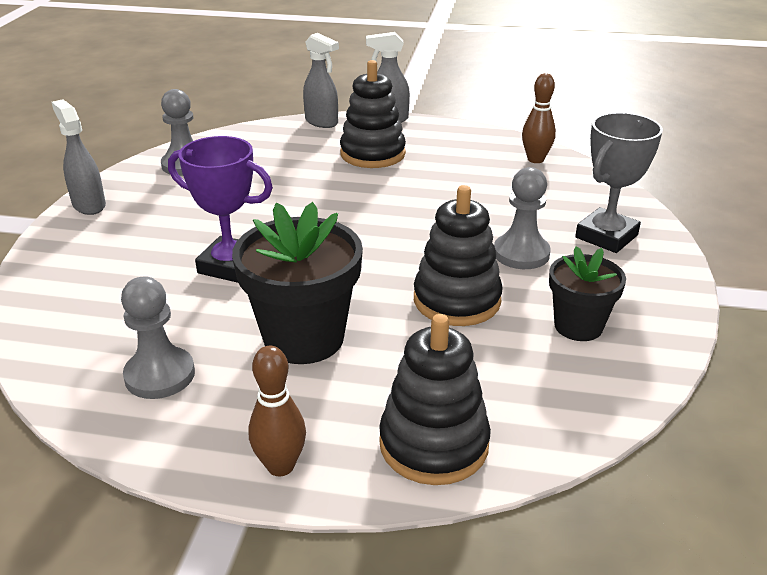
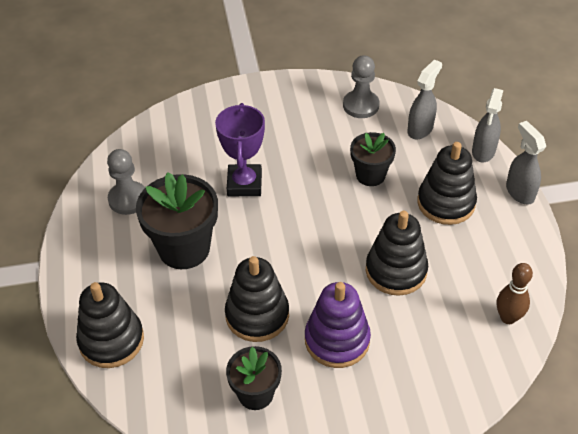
camera: 70 degrees right, 15 degrees up
grey spray bottle [52,99,106,215] -> grey spray bottle moved to [407,59,442,139]
brown bowling pin [249,346,306,476] -> none
grey pawn [494,167,551,269] -> purple stacking toy [305,282,371,368]
grey trophy [575,112,663,253] -> none
none -> black flower pot [350,132,396,186]
none -> black stacking toy [366,211,428,296]

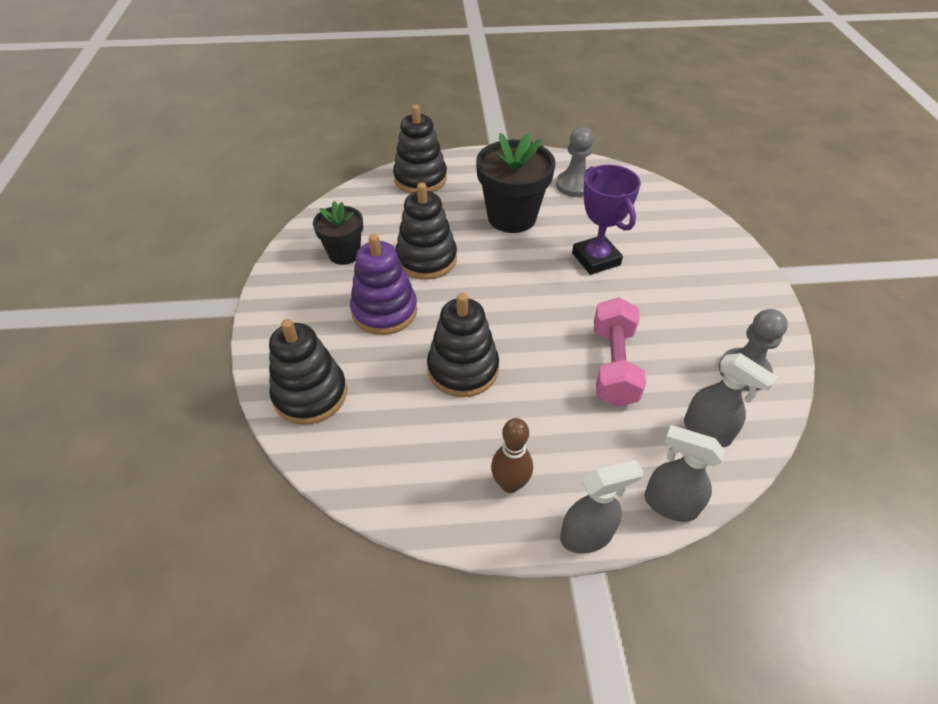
camera: 95 degrees right, 0 degrees up
purple trophy [215,103,265,196] -> purple trophy turned 60 degrees clockwise [572,165,641,275]
black flower pot [350,132,396,186] -> pink dumbbell [594,297,646,407]
black stacking toy [418,142,477,225] -> black stacking toy moved to [269,319,347,425]
brown bowling pin [497,263,533,324] -> brown bowling pin moved to [491,418,533,493]

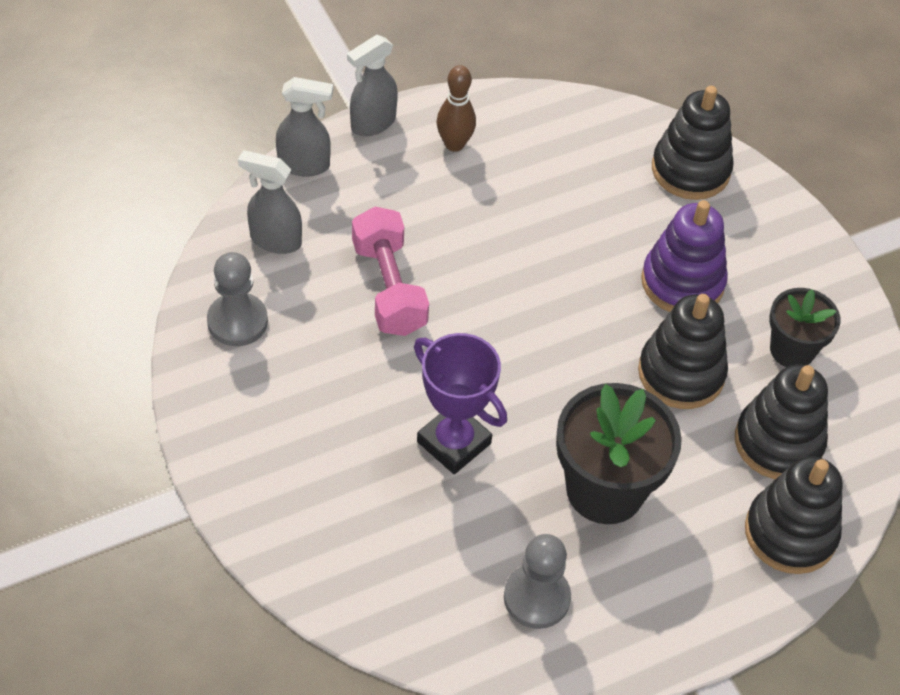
camera: 155 degrees right, 5 degrees up
black stacking toy [427,293,499,397] -> black stacking toy moved to [735,365,828,479]

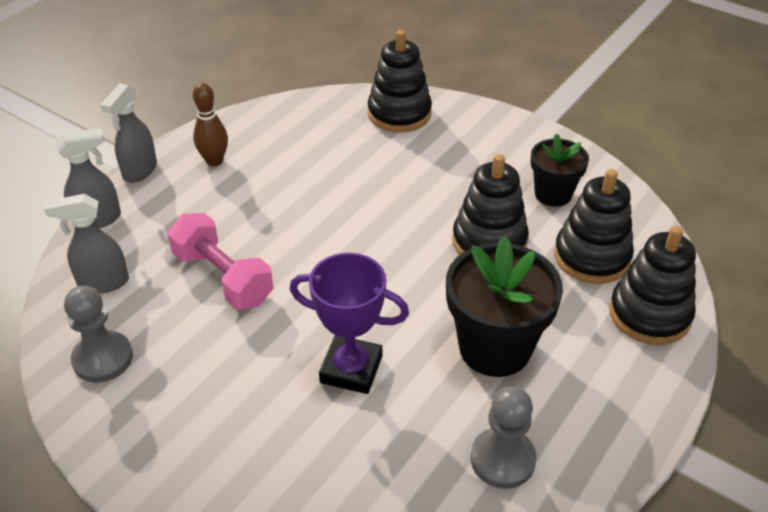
camera: 25 degrees left, 10 degrees down
purple stacking toy [641,200,728,312] -> none

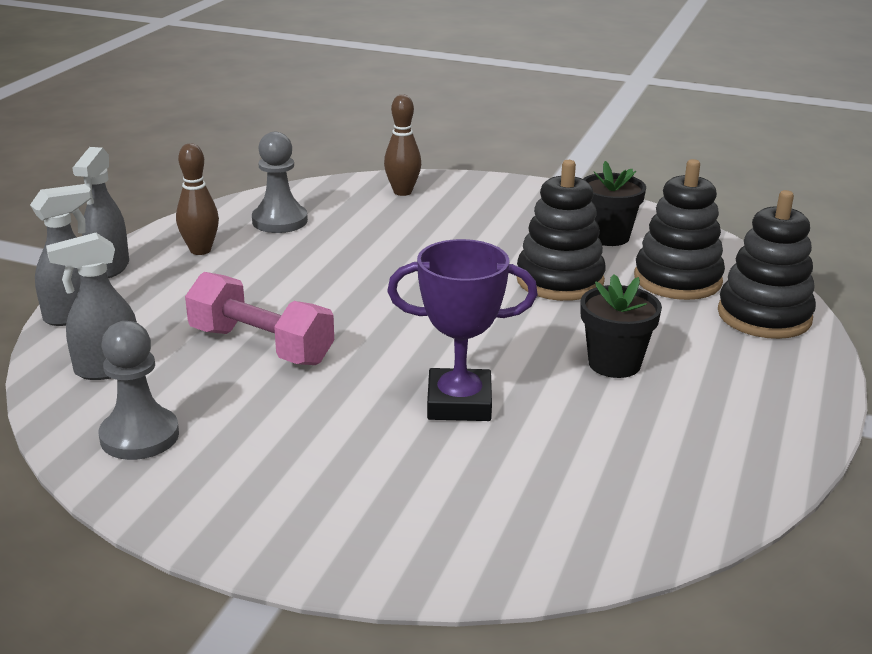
camera: 15 degrees left, 15 degrees down
black stacking toy [368,30,432,132] -> brown bowling pin [384,94,421,196]
black flower pot [446,236,563,377] -> black flower pot [581,274,662,378], size x0.61
grey pawn [471,386,537,489] -> grey pawn moved to [252,132,308,233]

